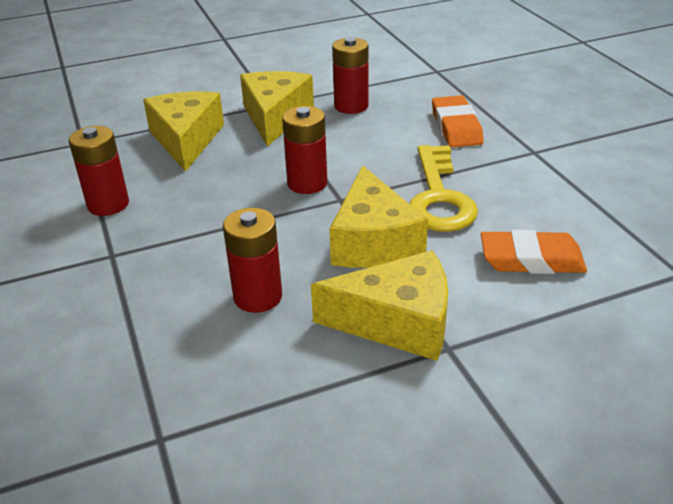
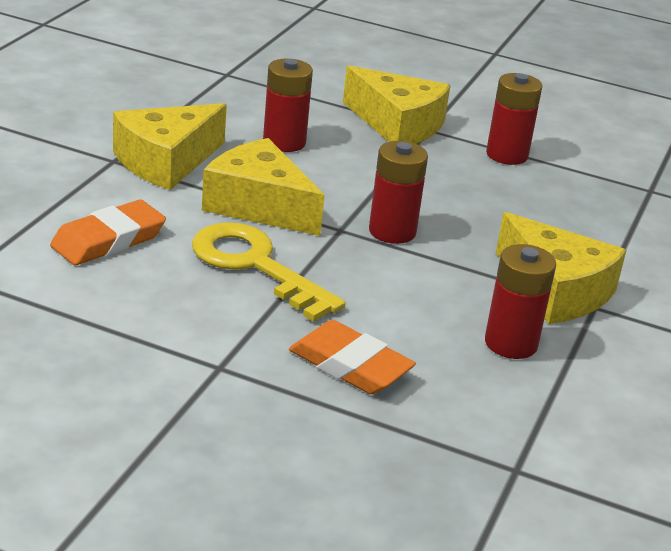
camera: 130 degrees right, 5 degrees down
yellow cheese [143,91,224,172] -> yellow cheese moved to [343,65,450,144]

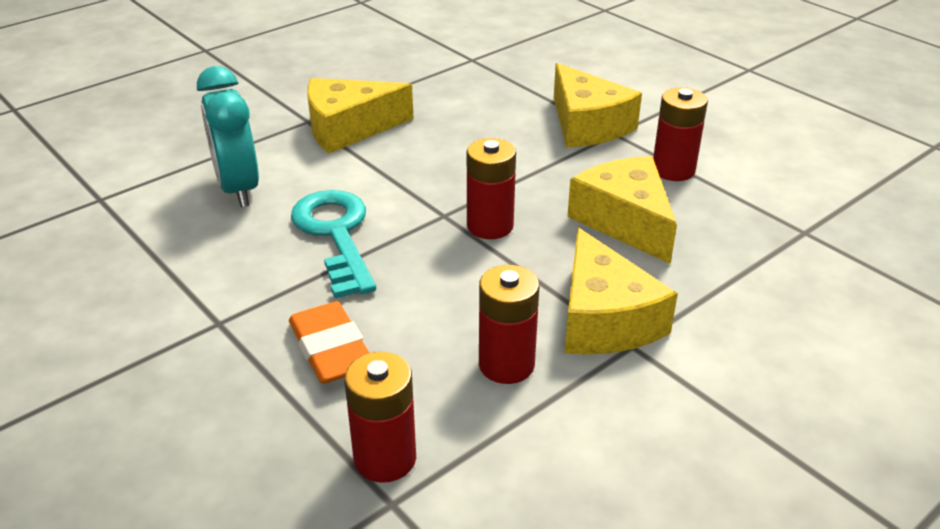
camera: 30 degrees right, 5 degrees up
orange eraser [50,199,166,265] -> turquoise clock [197,66,259,207]
yellow key [192,222,346,322] -> turquoise key [291,190,376,298]
yellow cheese [202,138,324,236] -> yellow cheese moved to [567,156,677,264]
red battery [263,59,313,152] -> red battery moved to [344,352,416,483]

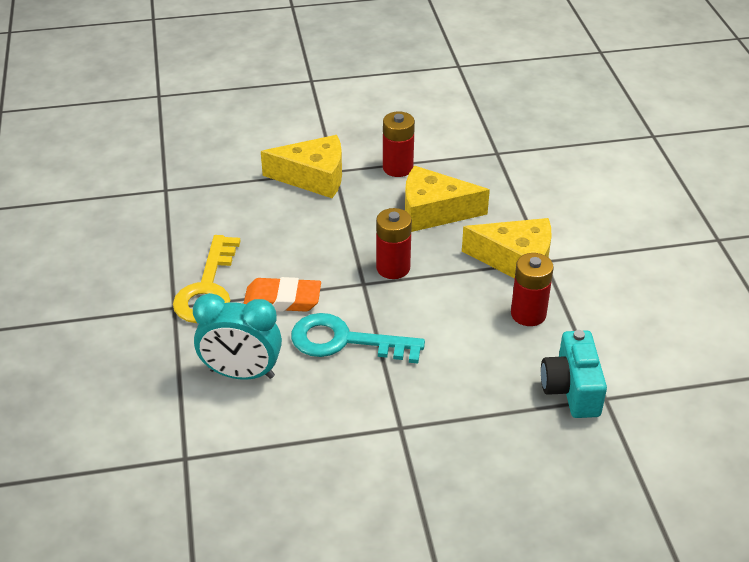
camera: 60 degrees left, 5 degrees up
orange eraser [289,301,369,384] -> orange eraser moved to [243,277,321,312]
yellow cheese [307,78,413,153] -> yellow key [173,235,241,323]
red battery [344,352,416,483] -> turquoise camera [541,330,607,418]

